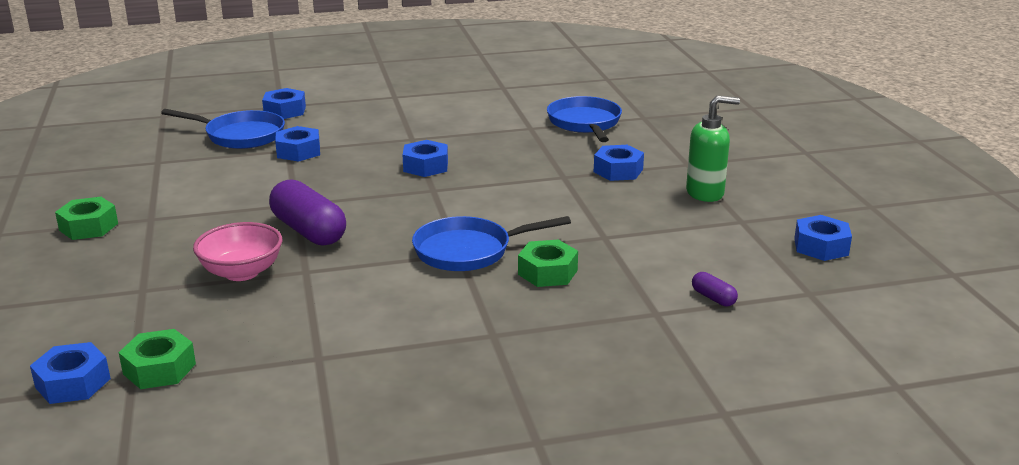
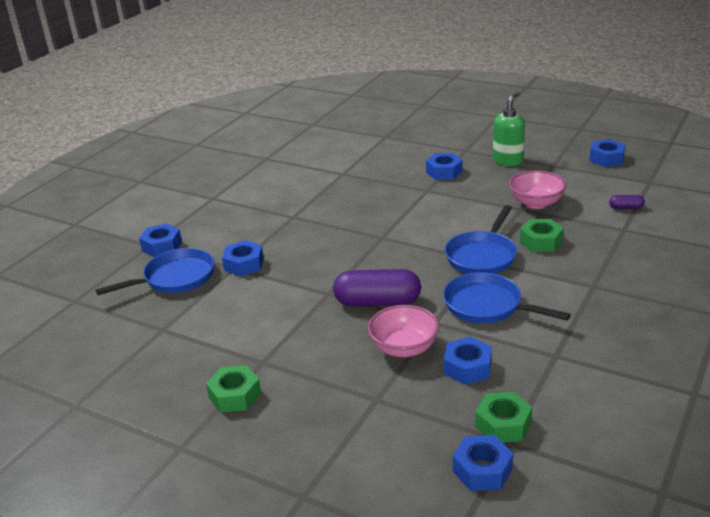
camera: 45 degrees left, 5 degrees up
blue nut [403,140,448,177] -> blue nut moved to [444,337,492,385]
blue pan [547,96,622,142] -> blue pan moved to [443,272,571,323]
none -> pink bowl [509,170,567,209]

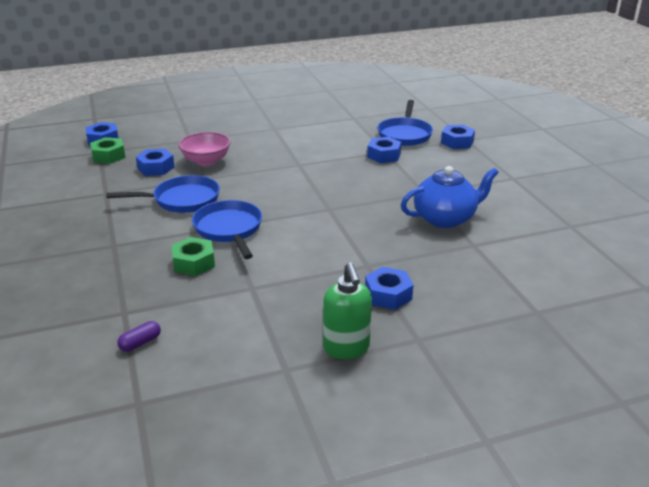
camera: 130 degrees right, 0 degrees up
green nut [206,365,261,413] -> none
purple capsule [333,269,421,306] -> none
pink bowl [509,170,567,209] -> none
blue nut [589,139,625,167] -> none
none -> blue teapot [401,166,499,228]

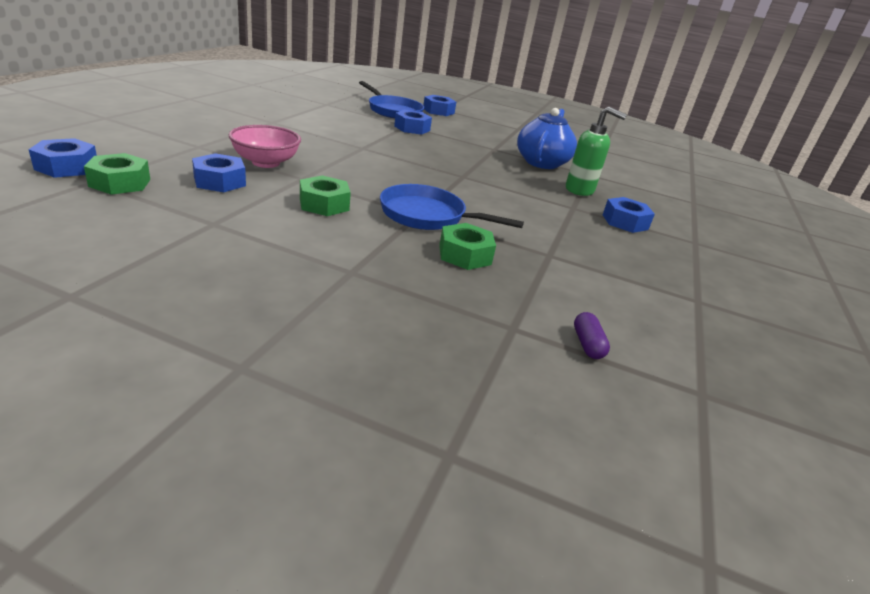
camera: 55 degrees left, 0 degrees up
blue pan [106,175,220,213] -> green nut [300,175,351,216]
green soap dispenser [323,262,372,359] -> green soap dispenser moved to [566,106,627,196]

